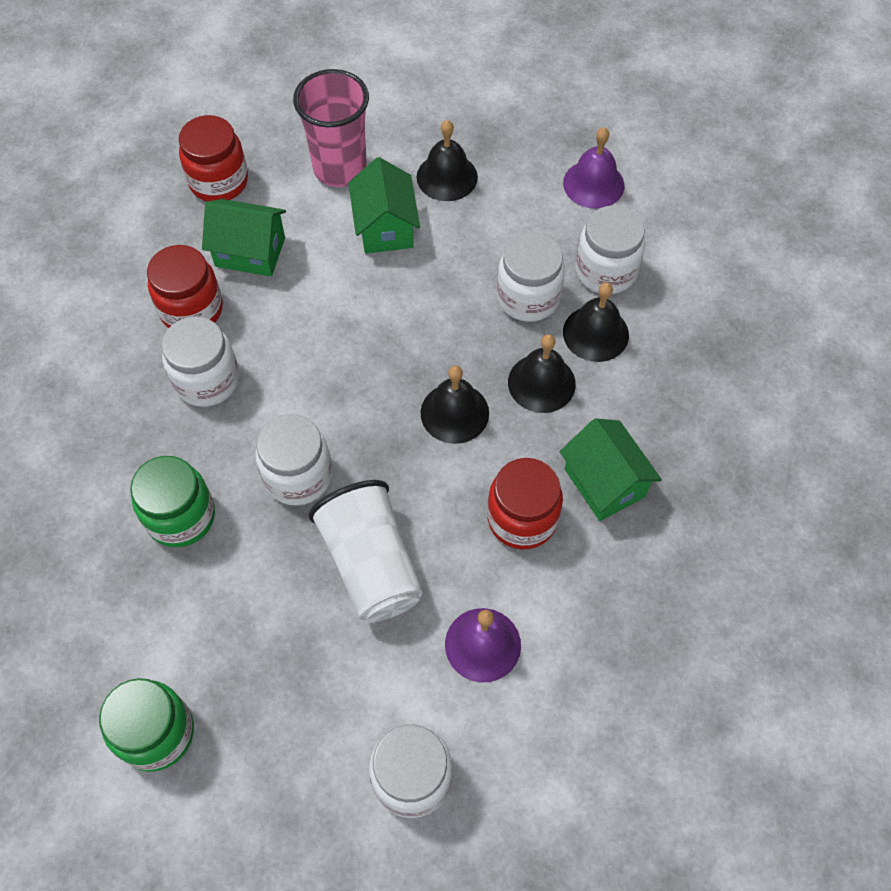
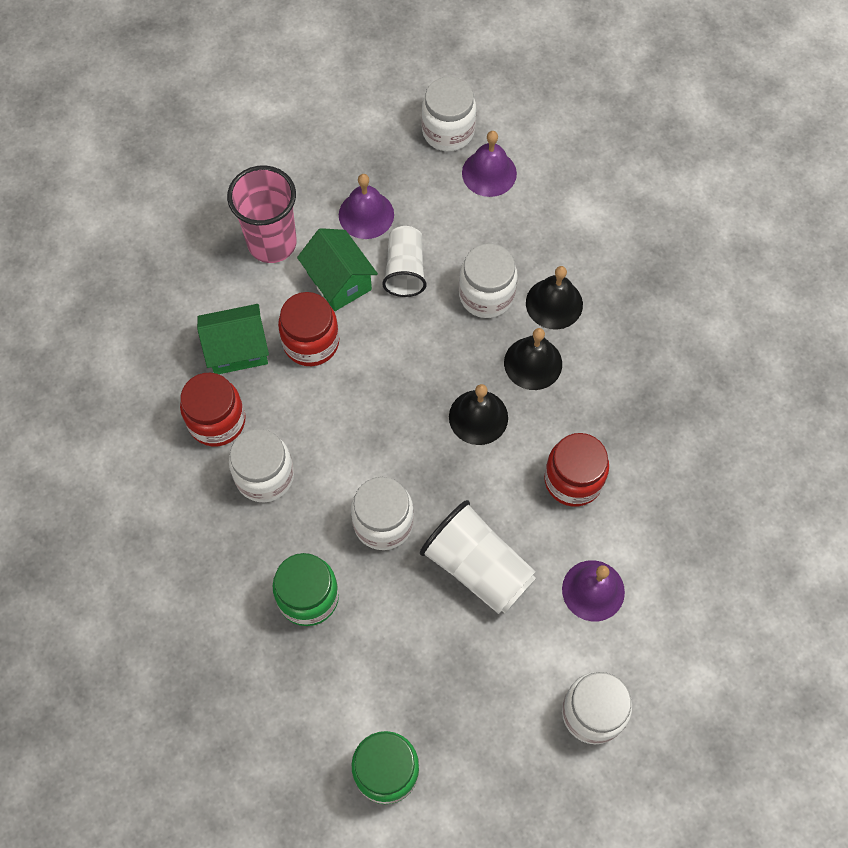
camera: 25 degrees left, 5 degrees up
red jar [179,115,248,202] -> red jar moved to [278,292,339,366]
black bell [417,120,478,201] -> purple bell [339,174,394,239]
green house [560,418,662,521] -> none
white jar [575,205,645,294] -> white jar moved to [422,77,476,151]
none -> white cup [382,226,426,297]

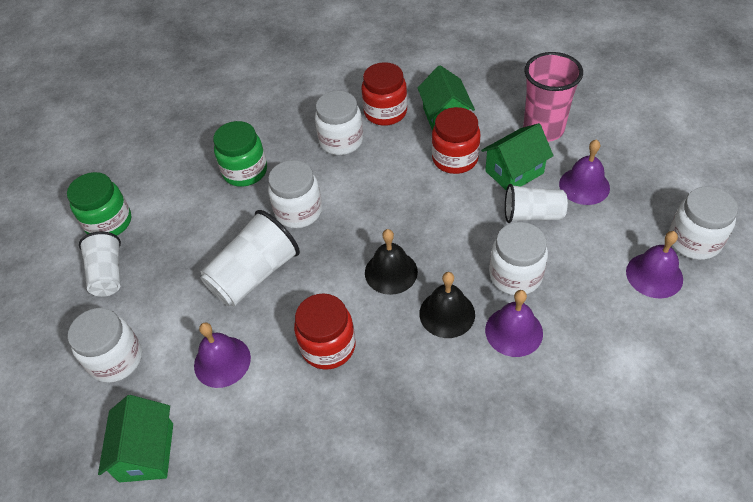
camera: 95 degrees right, 15 degrees down
black bell [526,266,583,330] -> purple bell [485,290,543,357]
none -> white cup [79,231,121,297]
none -> green house [98,395,173,482]

